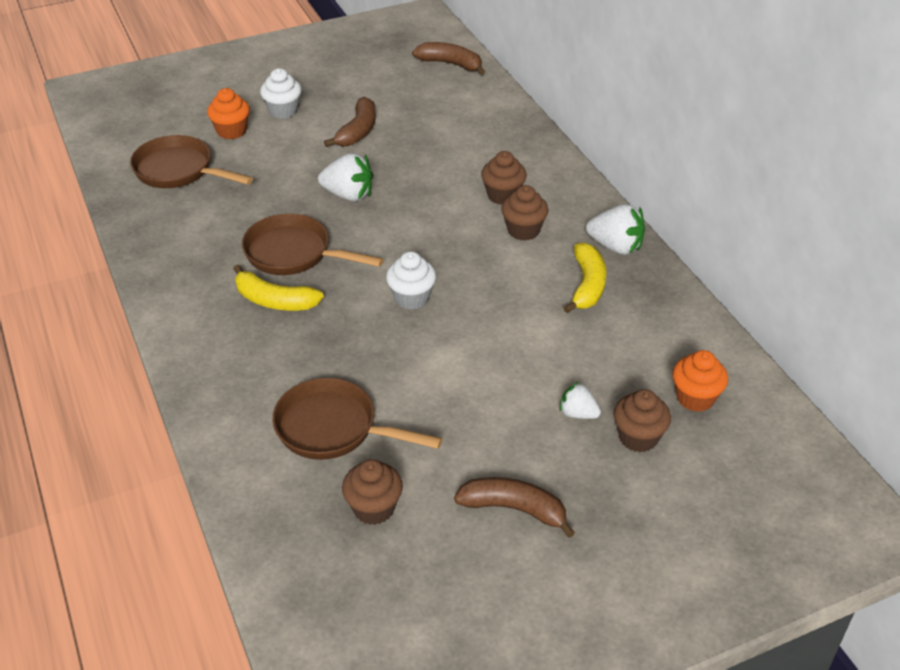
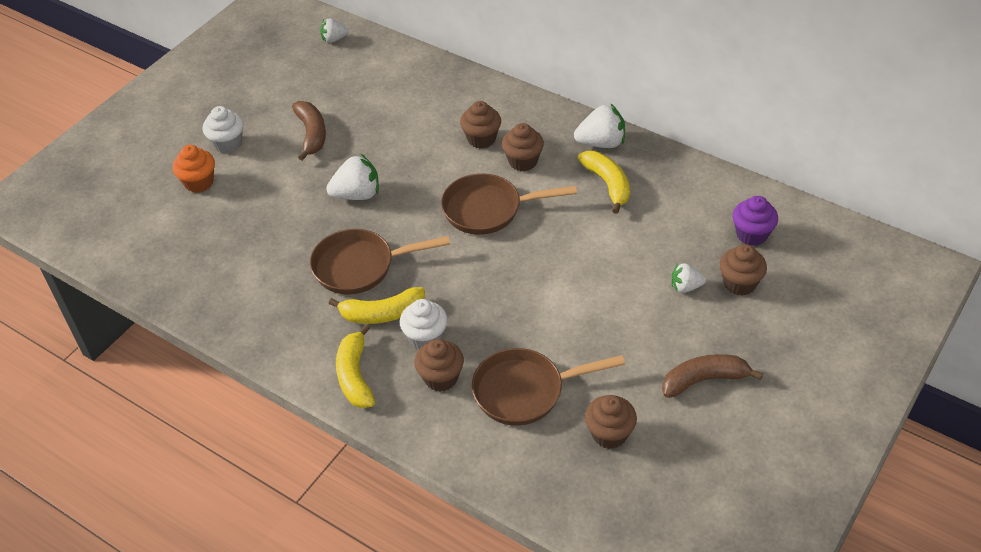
camera: 30 degrees left, 5 degrees up
brown pan [130,135,253,188] -> brown pan moved to [441,173,577,235]
white cupcake [386,251,436,309] -> white cupcake moved to [400,299,448,349]
brown banana [412,42,485,75] -> white strawberry [320,19,349,43]
orange cupcake [672,350,728,412] -> purple cupcake [733,196,778,246]
none -> yellow banana [336,324,375,408]
none -> brown cupcake [414,339,464,391]

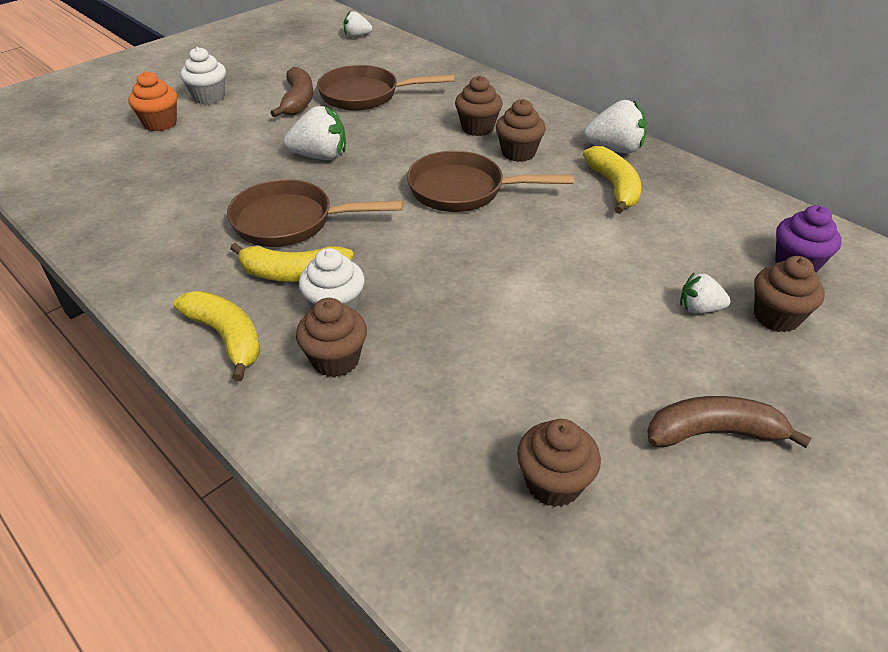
camera: 10 degrees right, 5 degrees down
yellow banana [336,324,375,408] -> yellow banana turned 135 degrees clockwise [173,291,260,381]
brown pan [472,348,625,426] -> brown pan moved to [317,65,454,111]

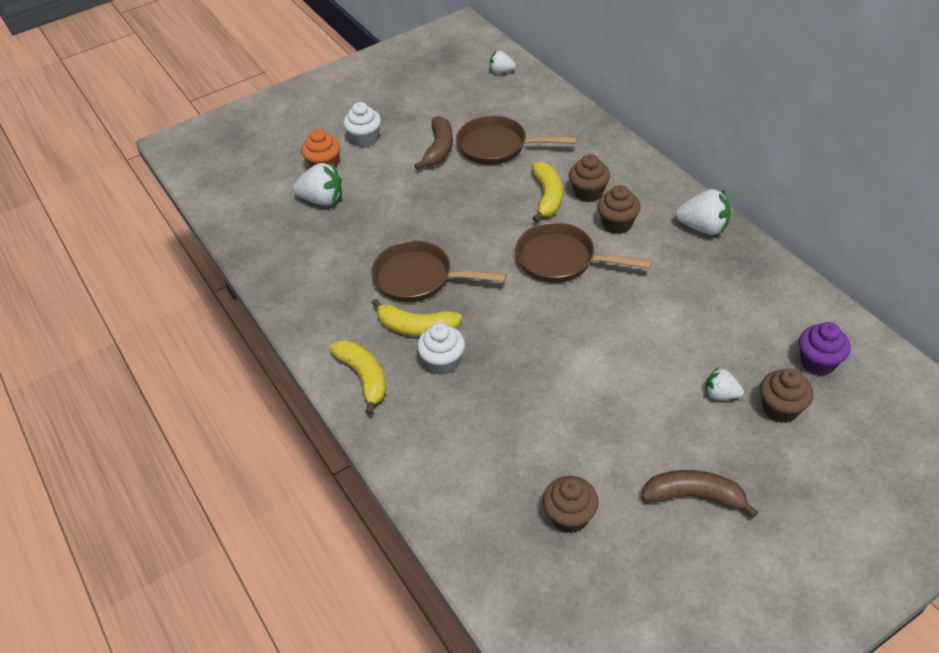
camera: 15 degrees right, 5 degrees up
white strawberry [284,106,346,160] -> white strawberry moved to [293,163,342,206]
brown cupcake [296,298,367,377] -> none
yellow banana [583,146,641,214] -> yellow banana moved to [531,162,562,222]

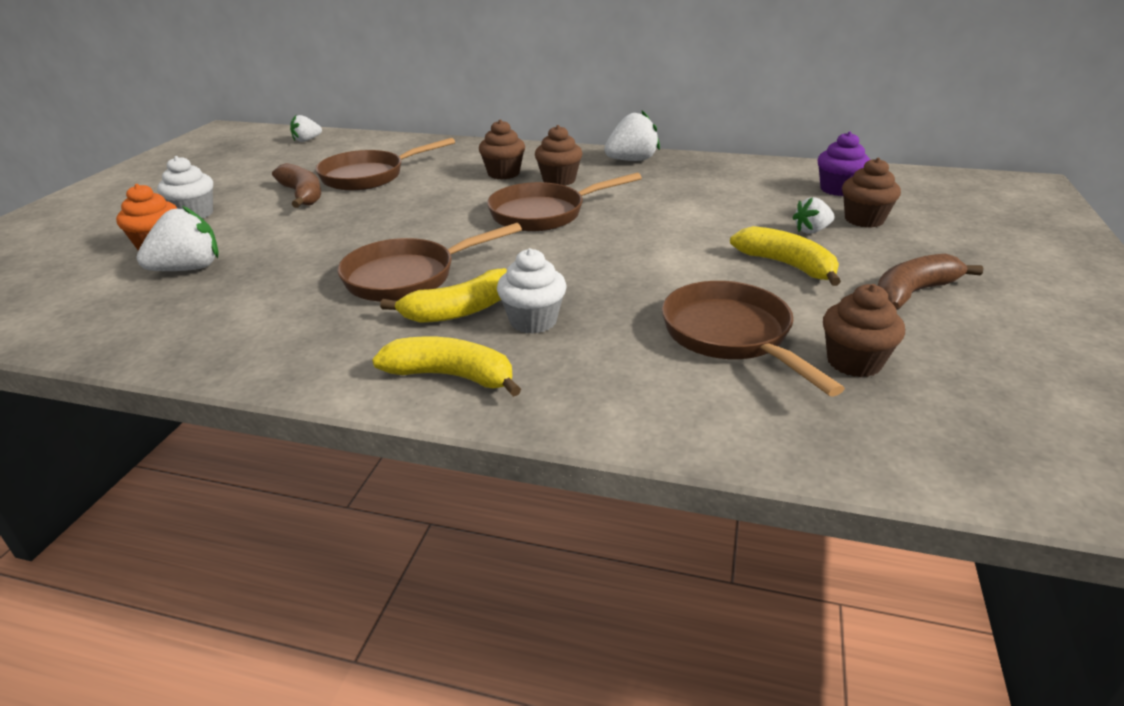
camera: 45 degrees left, 15 degrees down
yellow banana [531,162,562,222] -> yellow banana moved to [730,226,841,286]
none -> brown pan [662,281,845,397]

